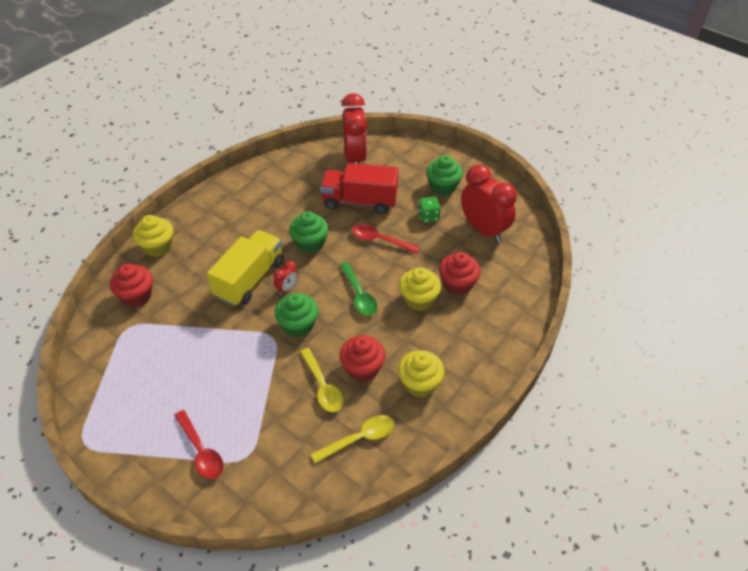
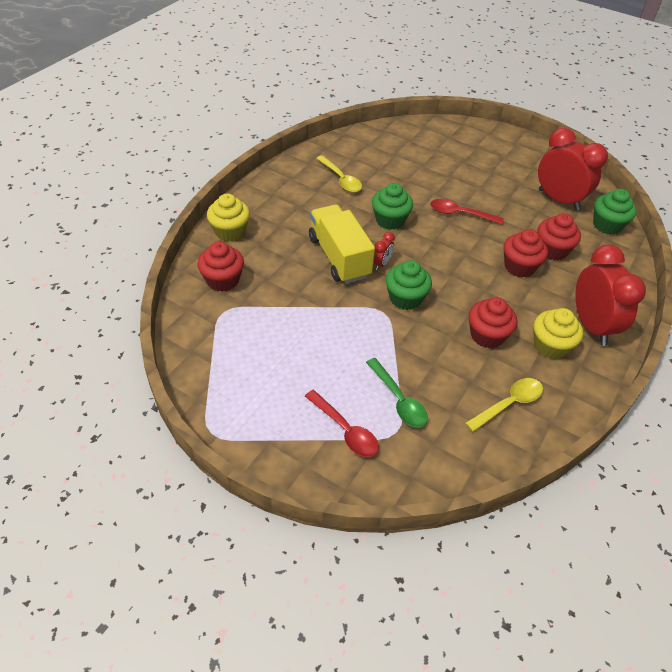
camera: 10 degrees left, 0 degrees up
yellow truck [207,230,284,306] -> yellow truck turned 45 degrees counterclockwise [309,204,375,284]
yellow spoon [300,348,343,412] -> yellow spoon moved to [316,155,362,192]
red truck [320,163,398,214] -> none
green spoon [340,262,377,315] -> green spoon moved to [366,358,428,428]
red clock [342,93,367,164] -> red clock moved to [575,245,646,346]
yellow cupcake [399,267,441,311] -> red cupcake [504,229,548,277]
green dice [418,197,441,223] -> none
green cupcake [426,155,463,196] -> green cupcake moved to [593,189,637,235]

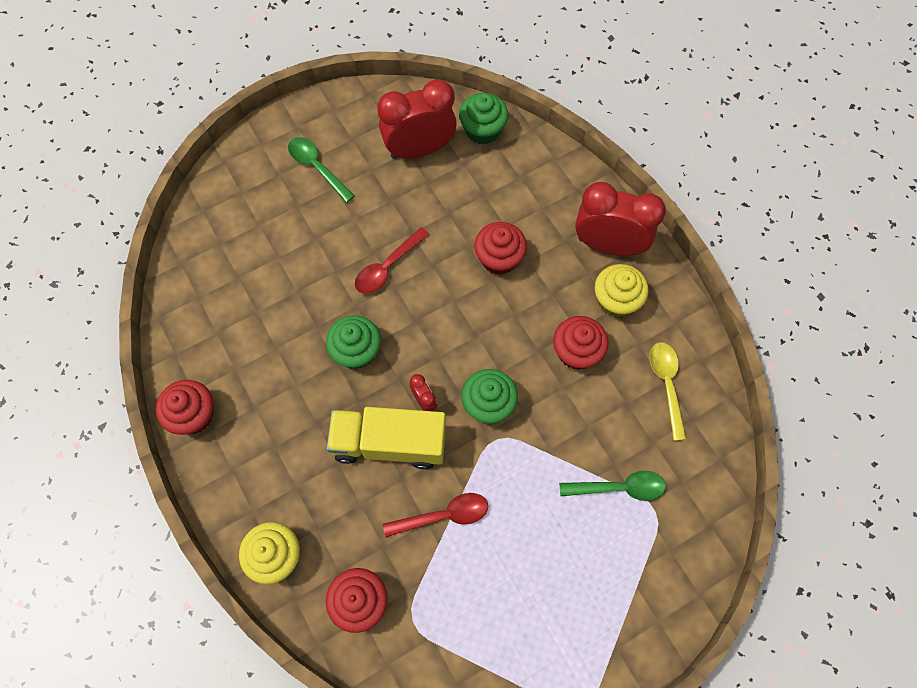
camera: 60 degrees left, 20 degrees up
red spoon [305,390,379,457] -> red spoon moved to [383,493,488,537]
yellow spoon [316,155,362,192] -> none
red cupcake [538,213,581,261] -> red cupcake moved to [156,380,213,435]
none -> green spoon [288,137,355,203]

